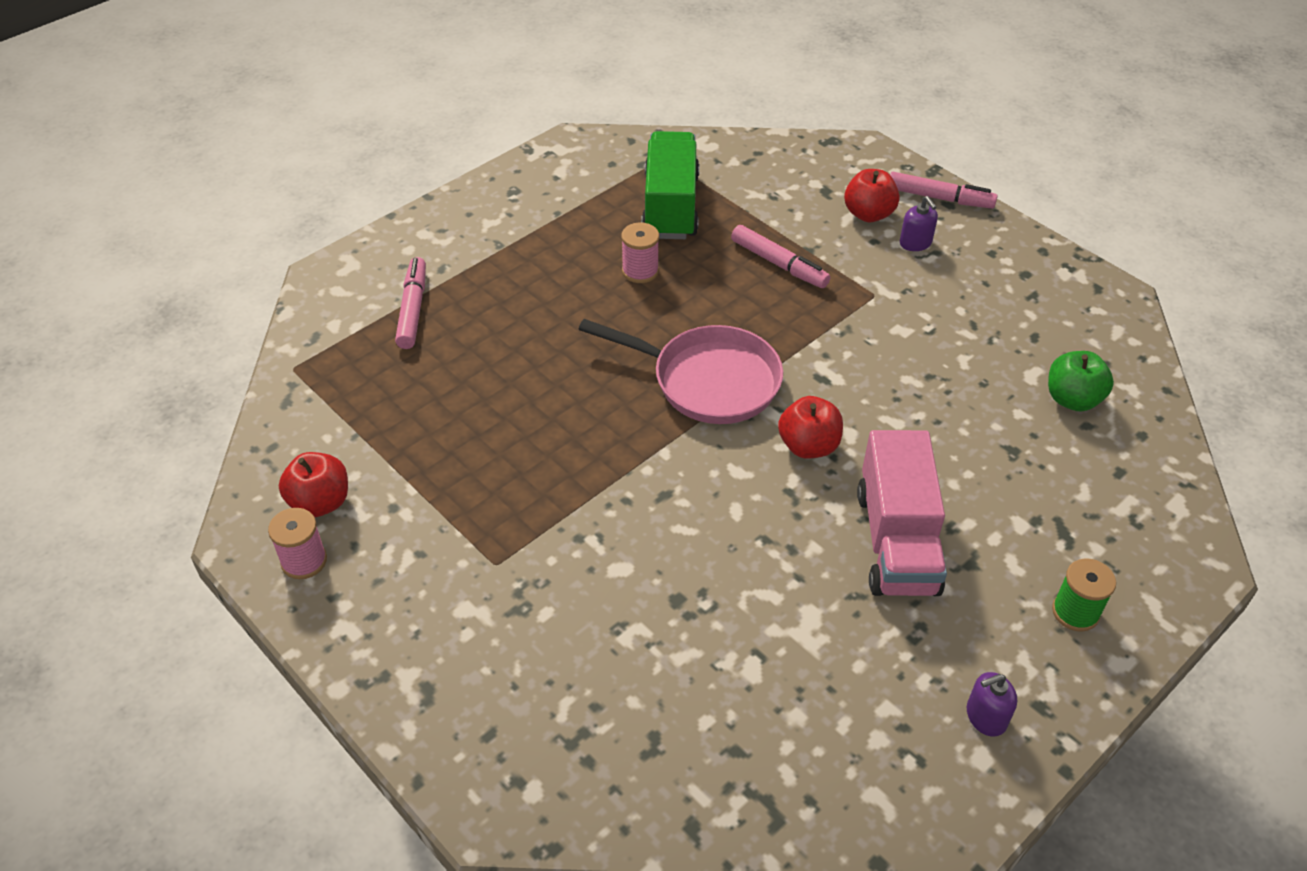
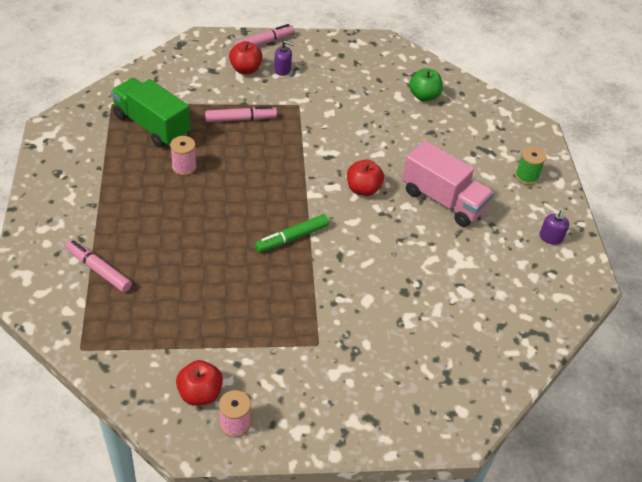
camera: 55 degrees left, 0 degrees up
pink pan [578,319,783,424] -> none
none -> green marker [255,214,329,252]

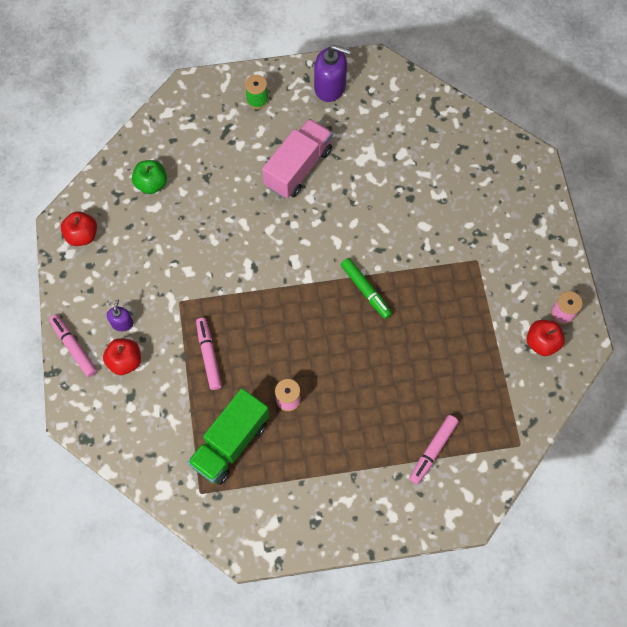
camera: 90 degrees left, 20 degrees up
red apple [347,159,384,196] -> red apple moved to [61,211,97,246]
purple soap dispenser [539,210,569,245] -> purple soap dispenser [314,45,351,102], size x1.87

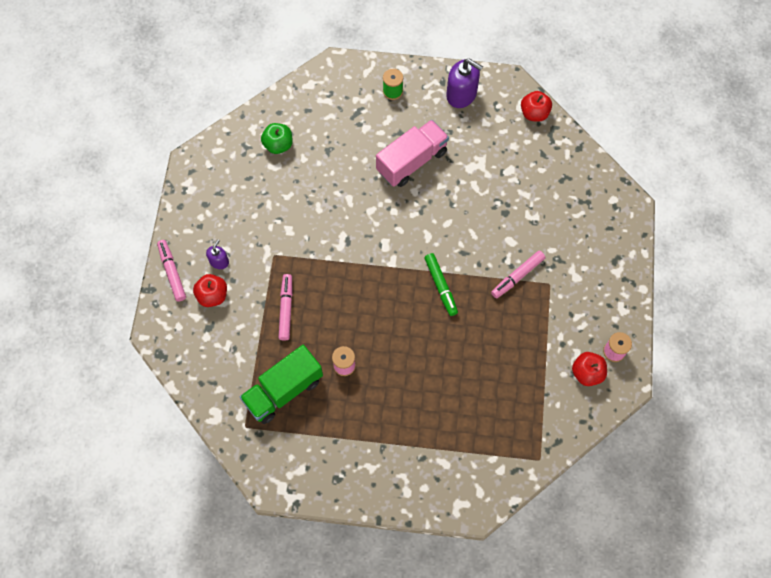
camera: 15 degrees right, 0 degrees up
red apple [61,211,97,246] -> red apple moved to [521,91,552,122]
pink marker [409,415,459,484] -> pink marker moved to [491,251,545,298]

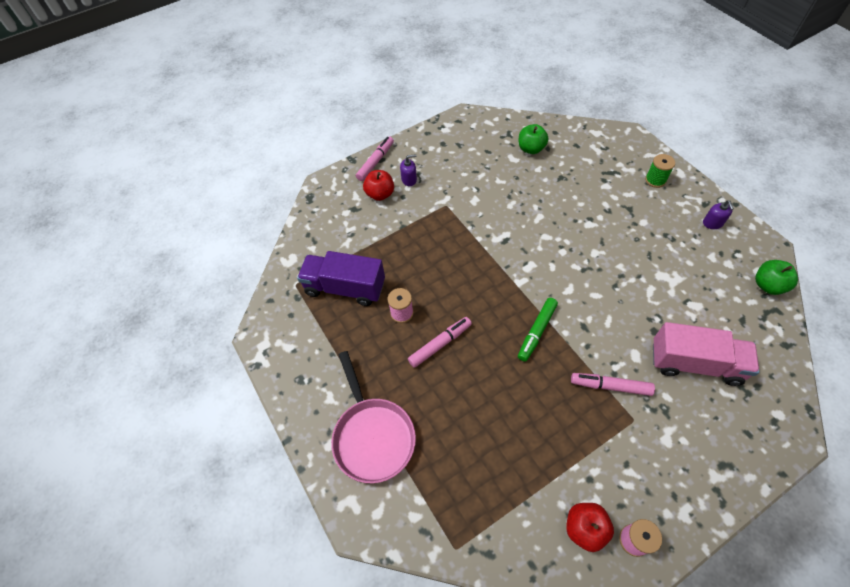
camera: 55 degrees right, 10 degrees down
green truck [240,345,323,424] -> purple truck [297,251,385,306]
pink marker [278,274,293,341] -> pink marker moved to [408,317,472,368]
pink truck [376,120,449,187] -> pink truck moved to [653,322,759,386]
purple soap dispenser [446,59,483,108] -> purple soap dispenser [703,200,734,229], size x0.54
red apple [521,91,552,122] -> green apple [755,260,798,295]
none -> pink pan [331,351,416,483]

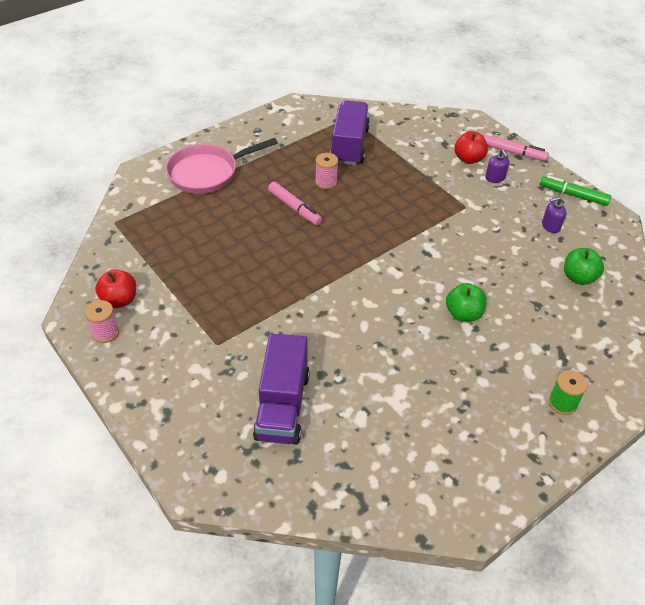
camera: 80 degrees right, 10 degrees down
green marker [518,298,558,362] -> green marker moved to [540,175,611,206]
pink marker [571,373,655,396] -> none
pink truck [653,322,759,386] -> purple truck [253,333,310,445]
purple soap dispenser [703,200,734,229] -> purple soap dispenser moved to [542,197,566,233]
green apple [755,260,798,295] -> green apple moved to [446,283,486,322]

